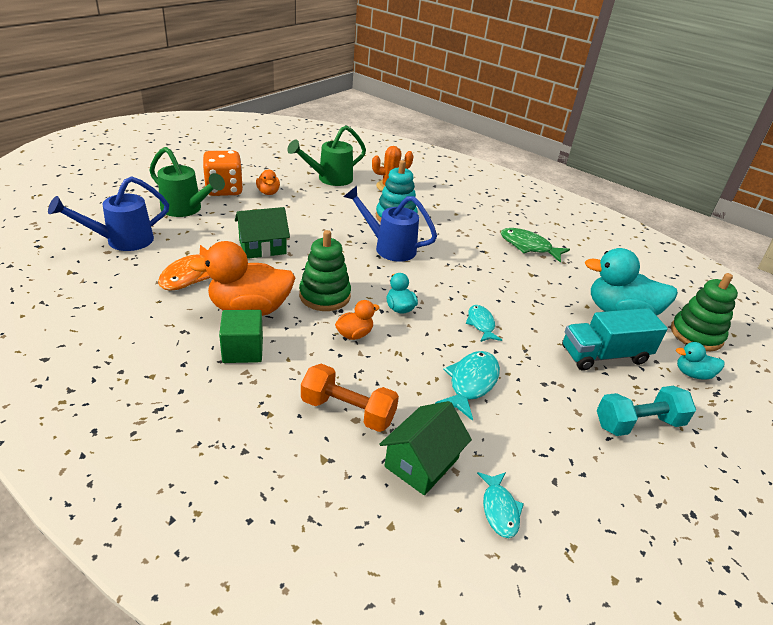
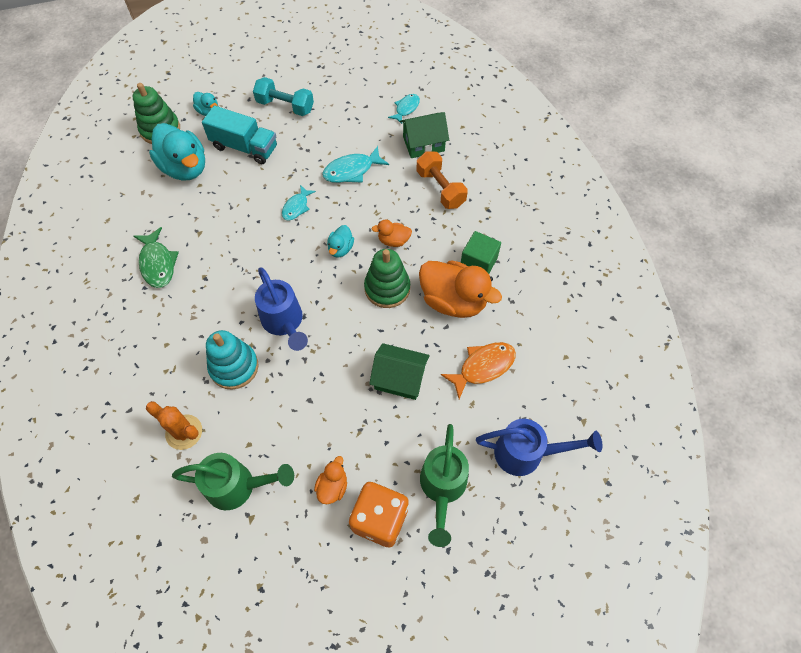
camera: 140 degrees left, 25 degrees up
green watering can [149,147,225,217] -> green watering can turned 150 degrees counterclockwise [420,424,469,547]

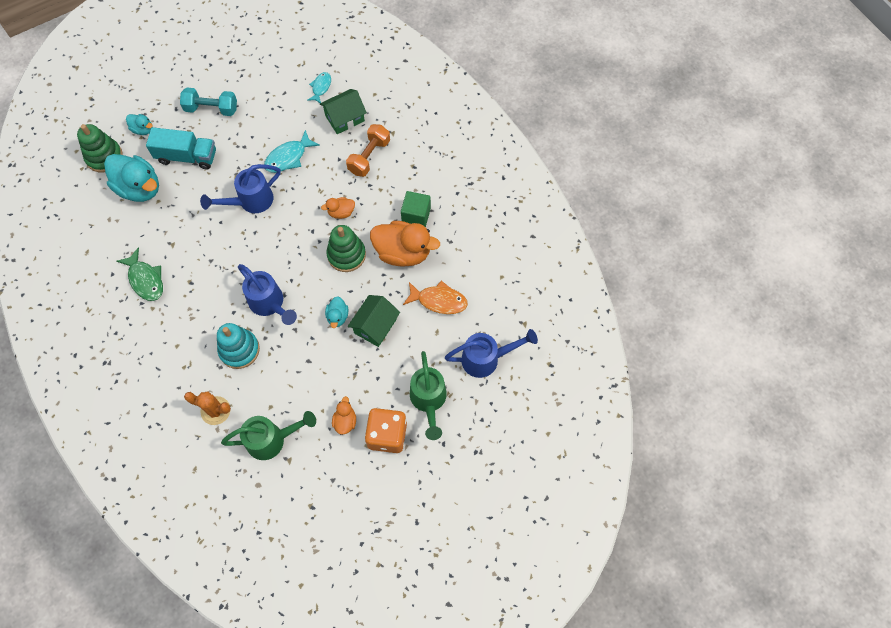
camera: 15 degrees left, 5 degrees up
turquoise fish [282,185,316,221] -> blue watering can [200,164,281,213]
turquoise duck [327,225,354,258] -> turquoise duck moved to [325,296,348,328]
green house [369,343,429,400] -> green house turned 60 degrees counterclockwise [348,295,400,347]
orange dumbbell [416,151,468,209] -> orange dumbbell turned 75 degrees clockwise [346,124,390,177]
orange fish [441,342,516,399] -> orange fish turned 60 degrees clockwise [403,281,468,314]

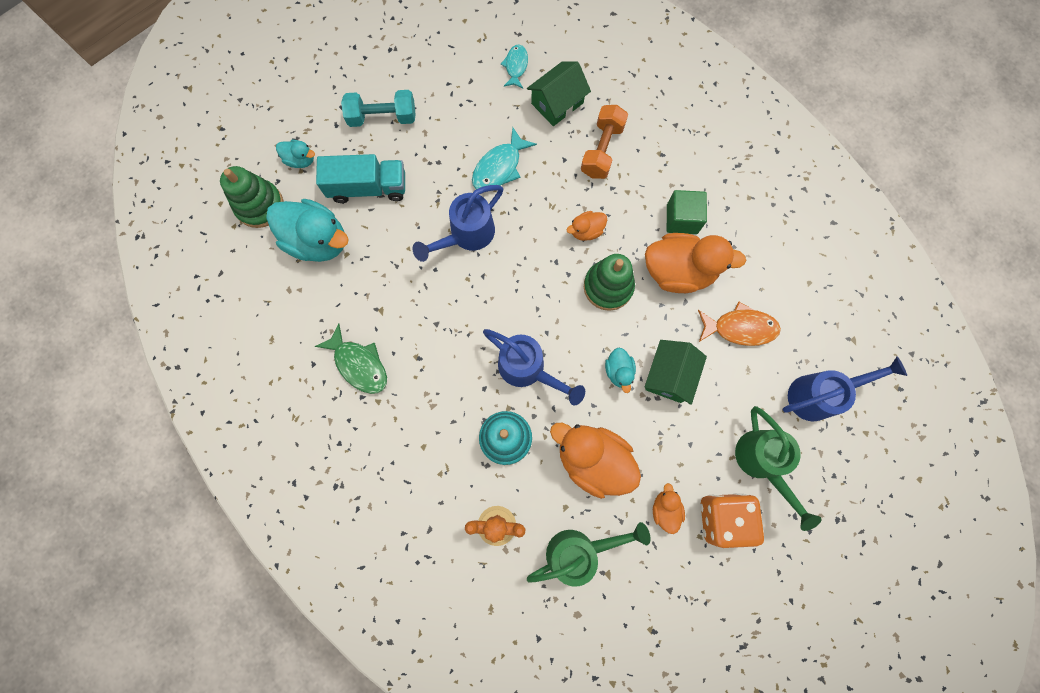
camera: 10 degrees left, 10 degrees up
none -> orange duck [550,423,641,499]

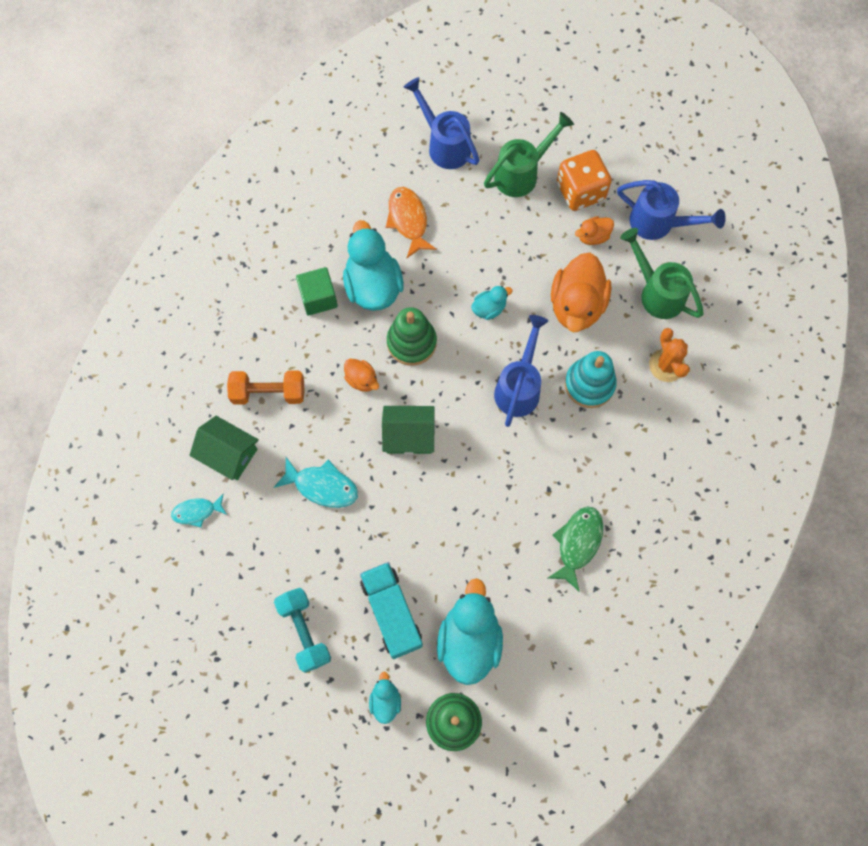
camera: 110 degrees left, 5 degrees down
blue watering can [413,185,503,262] -> blue watering can moved to [617,180,726,240]
green house [644,340,707,405] -> green house moved to [382,406,435,455]
orange duck [645,233,746,293] -> turquoise duck [343,220,404,311]

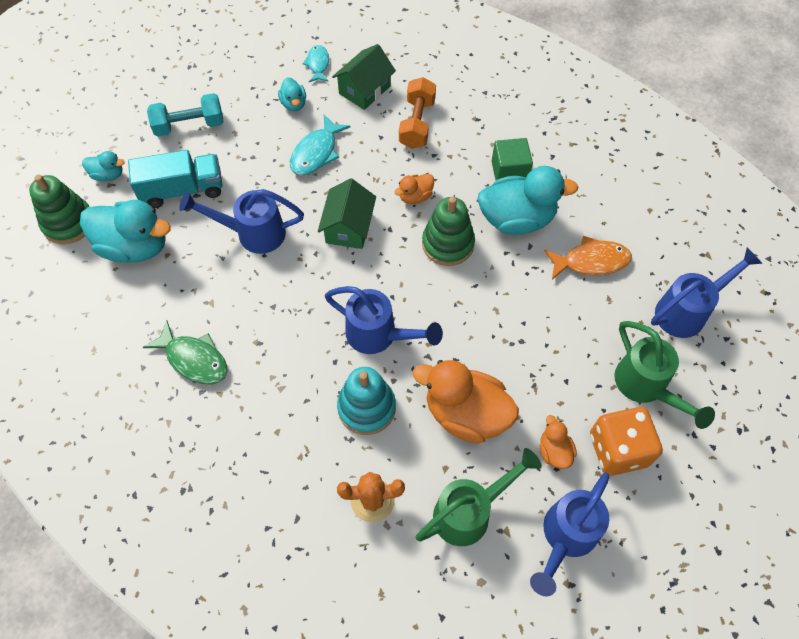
camera: 100 degrees right, 10 degrees down
turquoise duck [471,286,513,320] -> turquoise duck moved to [278,77,306,111]
none -> blue watering can [179,189,304,254]

